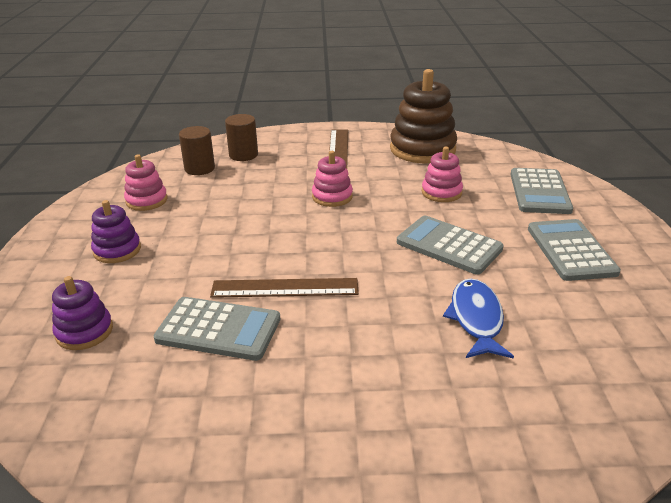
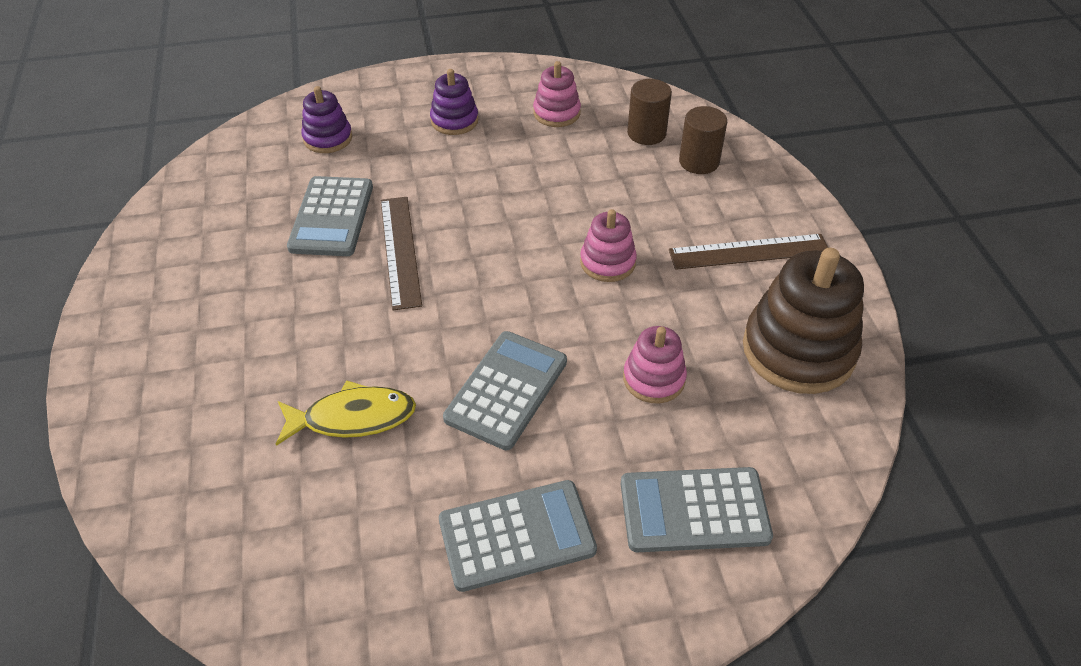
camera: 80 degrees right, 15 degrees up
blue fish [443,278,514,359] -> yellow fish [276,380,416,446]

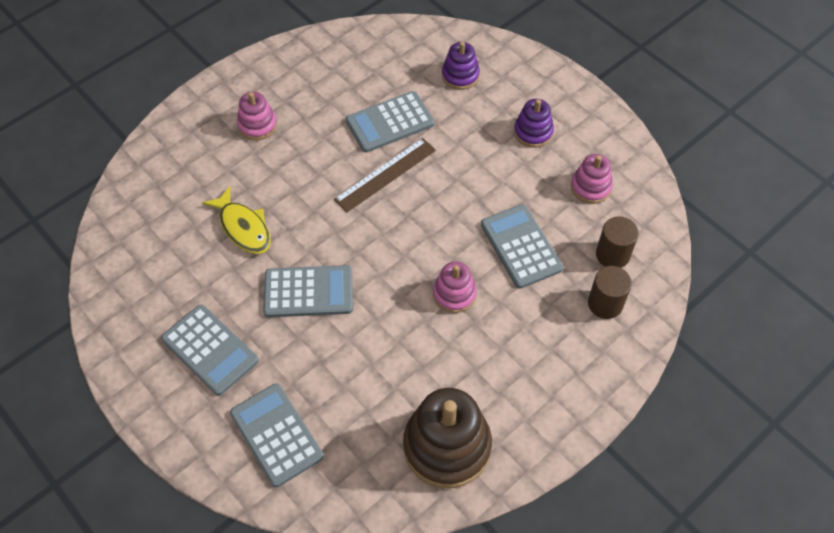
camera: 60 degrees right, 10 degrees up
pink stacking toy [623,326,687,403] -> pink stacking toy moved to [237,92,277,140]
brown ruler [669,234,828,270] -> none
none -> grey calculator [481,204,563,289]

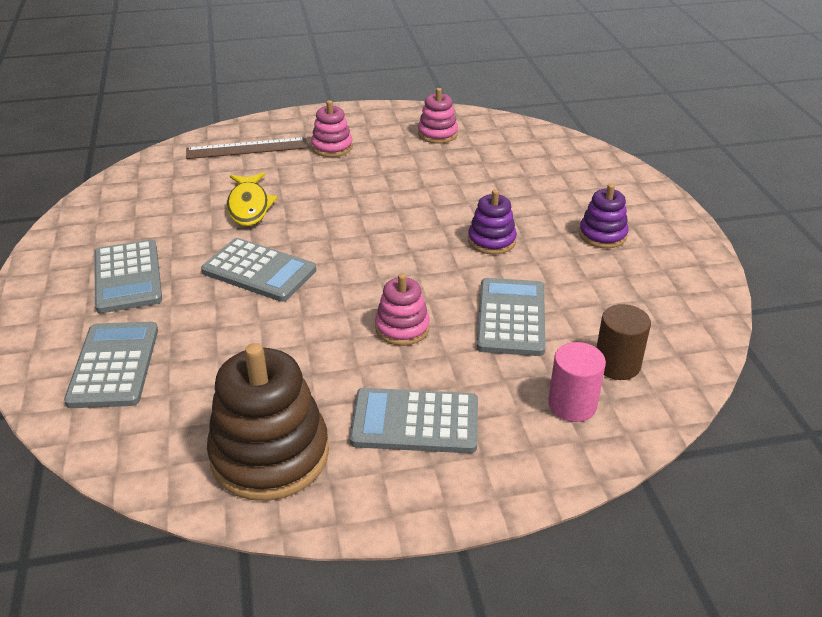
camera: 30 degrees right, 20 degrees down
brown ruler [334,138,436,212] -> brown ruler moved to [186,137,307,159]
grey calculator [346,91,434,153] -> grey calculator moved to [350,388,478,453]
purple stacking toy [442,42,480,90] -> purple stacking toy moved to [468,189,517,254]
pink stacking toy [571,154,613,204] -> pink stacking toy moved to [418,88,458,144]
brown cylinder [588,266,632,319] -> pink cylinder [548,342,606,422]

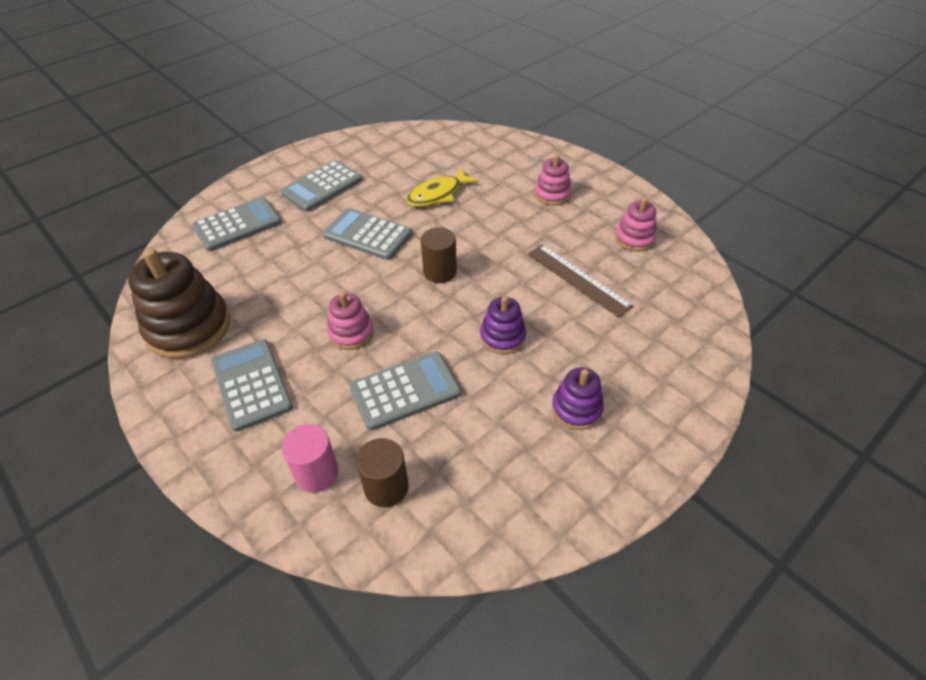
camera: 60 degrees right, 10 degrees up
brown ruler [186,137,307,159] -> brown ruler moved to [528,245,633,318]
grey calculator [201,238,316,302] -> grey calculator turned 120 degrees clockwise [323,208,412,260]
none -> brown cylinder [421,227,457,283]

